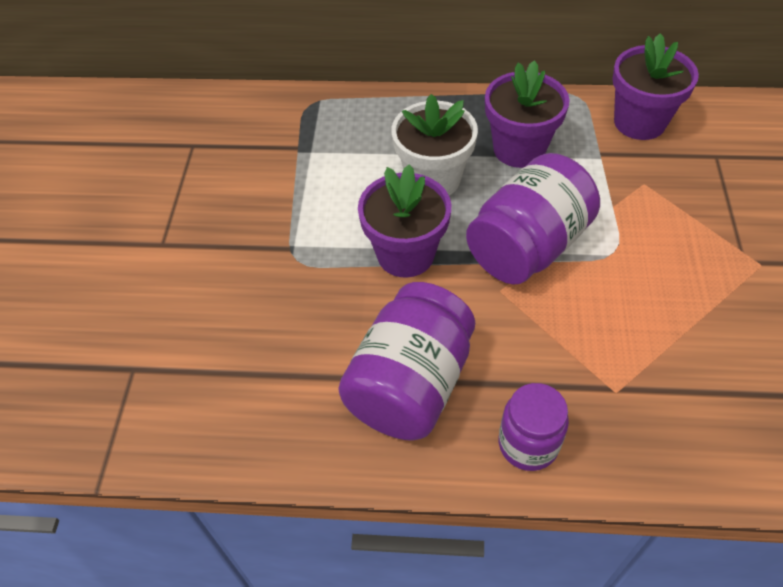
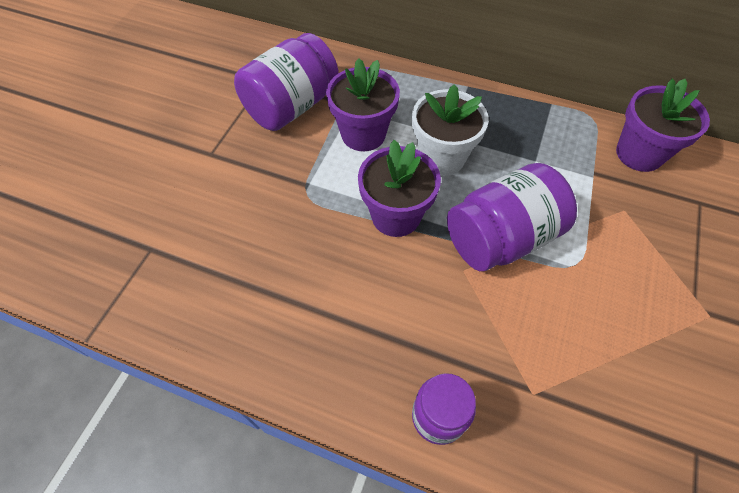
camera: 15 degrees right, 5 degrees up
purple jar [338,282,475,441] -> purple jar moved to [234,33,339,131]
purple flower pot [485,60,569,168] -> purple flower pot moved to [326,58,400,151]

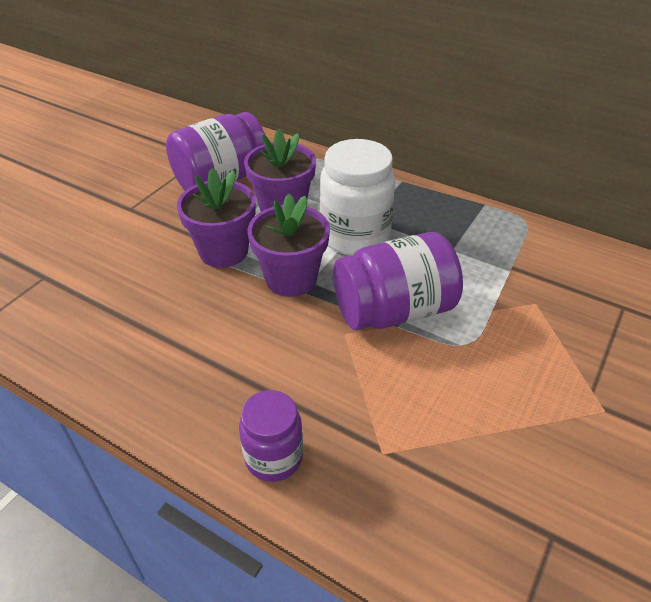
camera: 10 degrees right, 15 degrees down
white flower pot [412,84,489,176] -> white jar [320,139,396,256]
purple flower pot [616,78,710,172] -> purple flower pot moved to [177,168,256,268]

